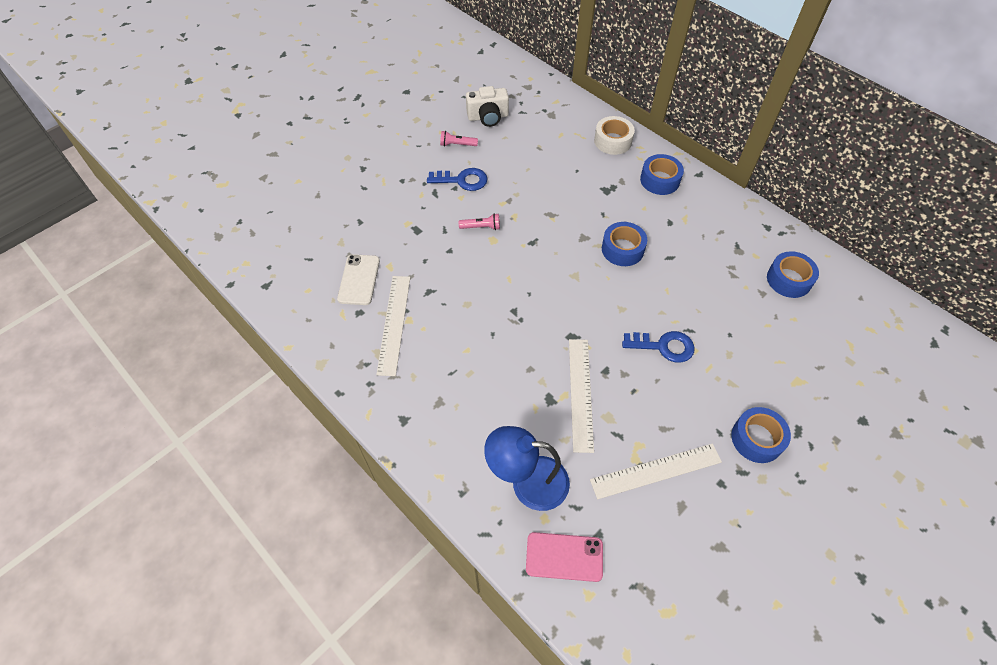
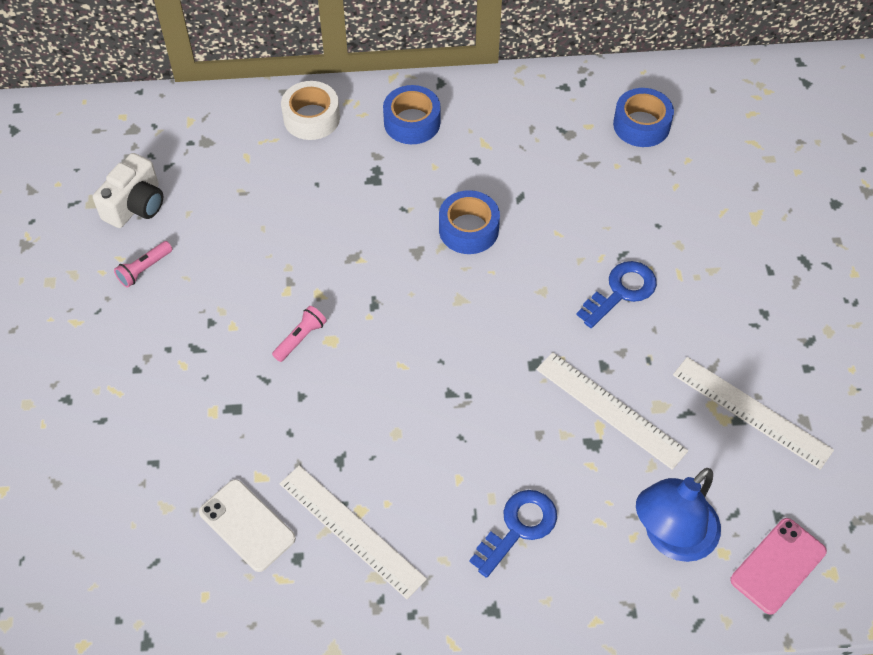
camera: 50 degrees left, 0 degrees up
blue key [427,168,487,191] -> blue key moved to [469,490,557,578]
white ruler [590,443,722,499] -> white ruler turned 75 degrees counterclockwise [673,357,834,470]
blue tape [731,407,791,463] -> none

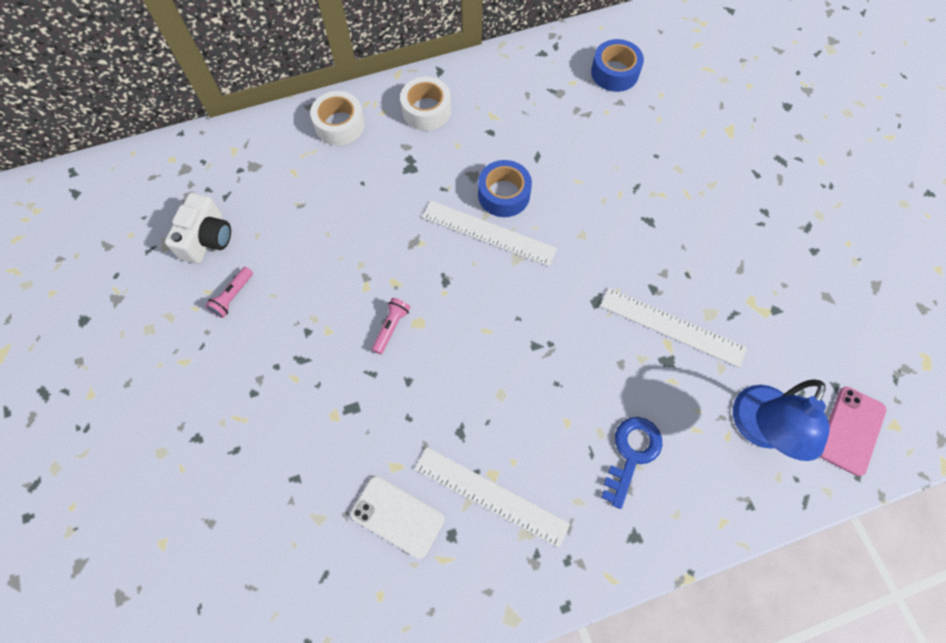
camera: 15 degrees left, 10 degrees up
blue tape [383,85,441,144] -> white tape [400,77,451,131]
blue key [576,261,657,328] -> none
white ruler [673,357,834,470] -> white ruler moved to [422,201,557,266]

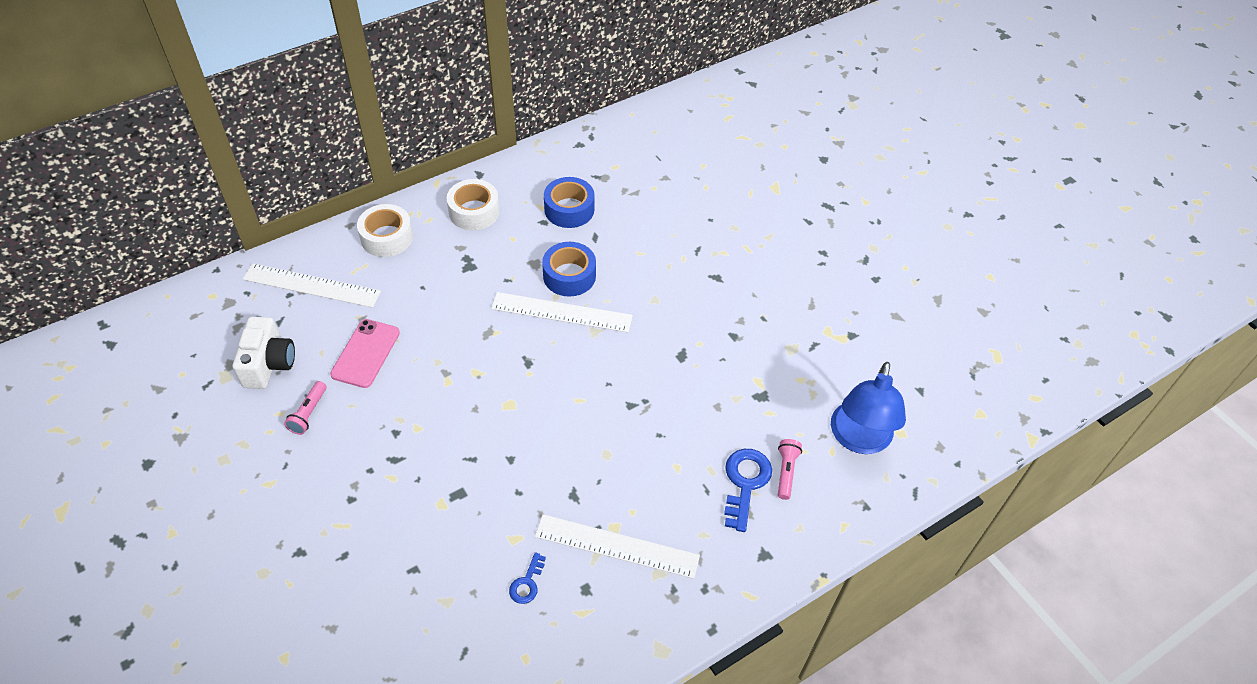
camera: 15 degrees left, 15 degrees down
white phone [350,476,445,559] -> blue key [509,552,546,604]
pink flashlight [372,298,410,354] -> pink flashlight moved to [778,439,802,500]
blue tape [591,39,644,92] -> blue tape moved to [544,177,595,228]
white ruler [600,288,747,368] -> white ruler moved to [243,263,381,308]
pink phone [820,387,886,476] -> pink phone moved to [330,319,400,388]

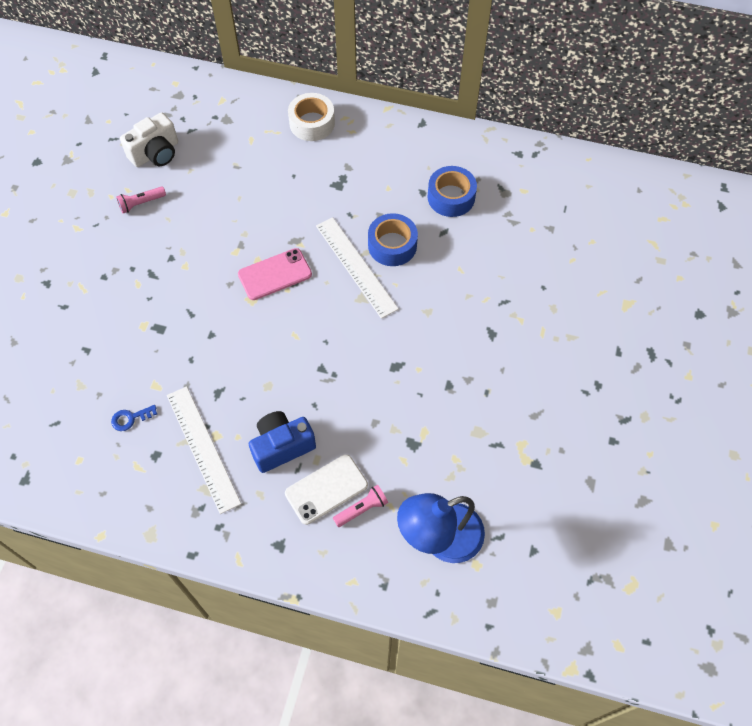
camera: 50 degrees right, 10 degrees up
white ruler [243,263,381,308] -> none
pink phone [330,319,400,388] -> pink phone moved to [238,248,312,300]
white tape [447,179,500,230] -> none
blue key [724,449,772,532] -> white phone [285,454,368,525]
none -> blue camera [249,411,316,473]

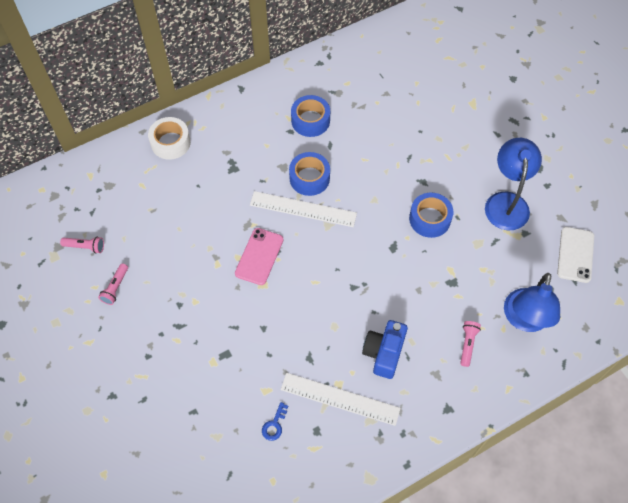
camera: 45 degrees left, 0 degrees up
white camera [120,112,178,167] -> pink flashlight [60,237,104,253]
white phone [285,454,368,525] -> white phone moved to [557,227,594,283]
none -> blue tape [409,192,454,238]
none -> blue lamp [485,138,542,230]

